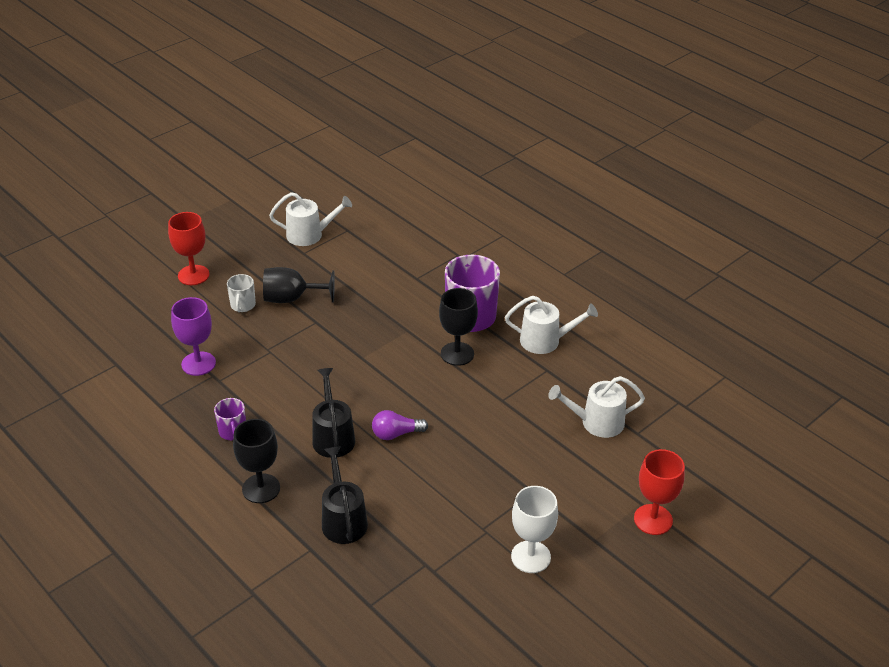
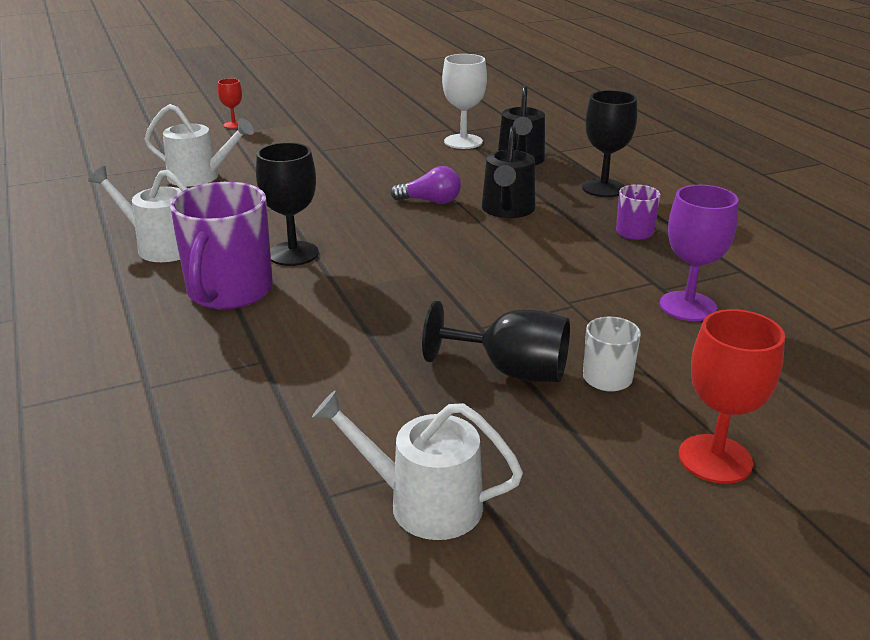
camera: 160 degrees left, 10 degrees down
white goblet [511,486,558,573] -> white goblet moved to [442,54,487,149]
red goblet [634,449,685,535] -> red goblet [218,78,242,129], size x0.56

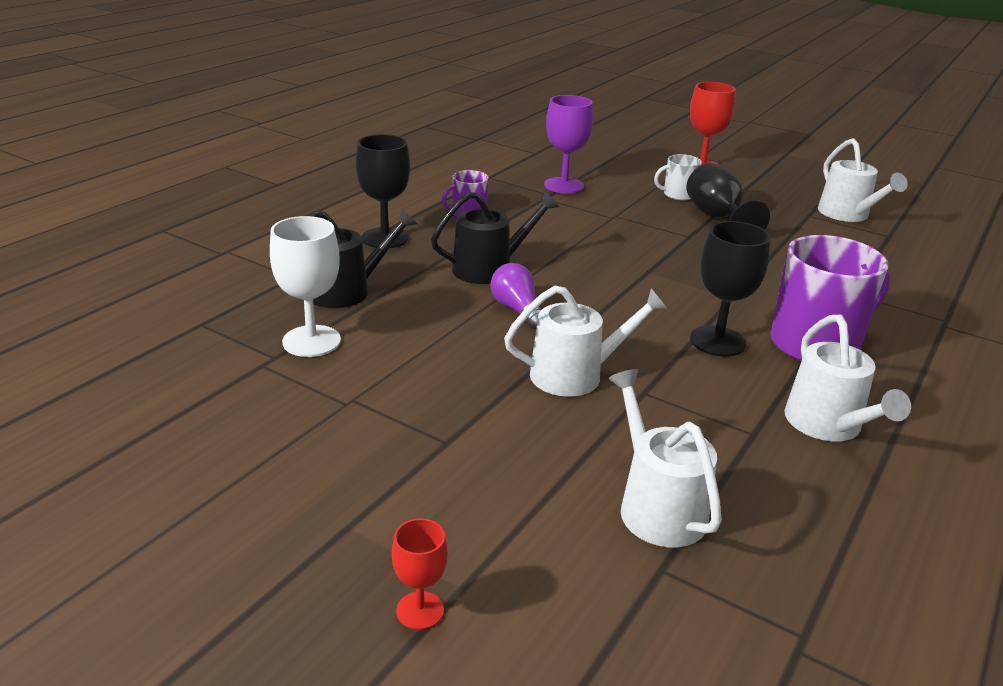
camera: 125 degrees left, 0 degrees up
none -> white watering can [504,286,668,397]

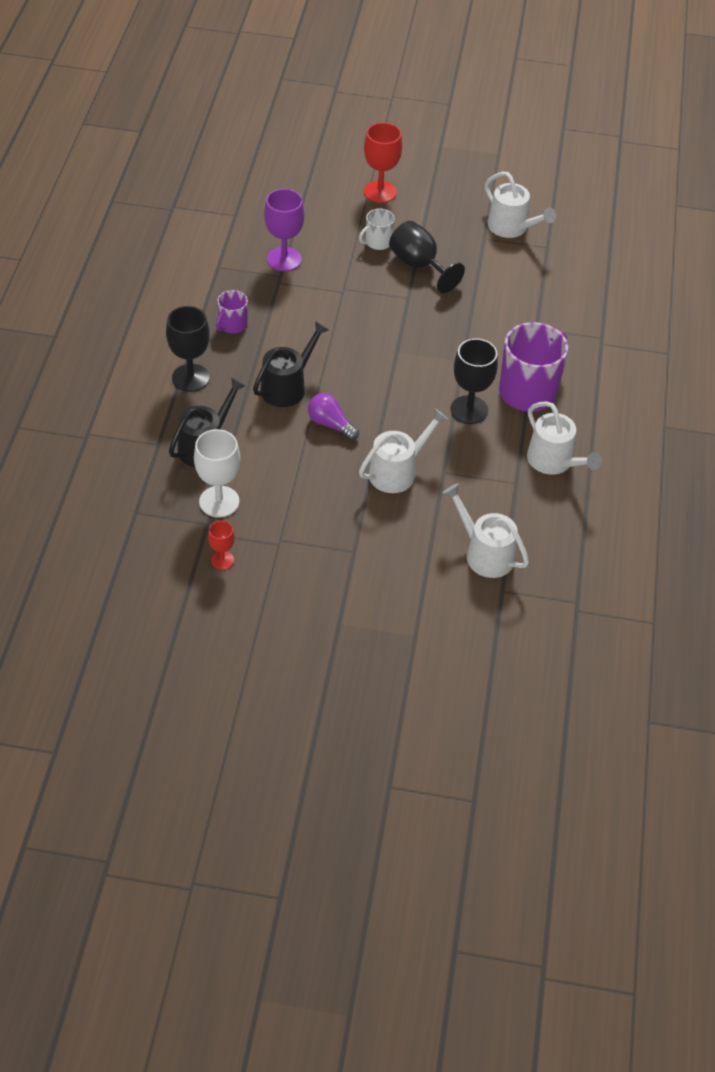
camera: 25 degrees left, 20 degrees up
red goblet [392,518,448,630] -> red goblet moved to [208,520,235,570]

